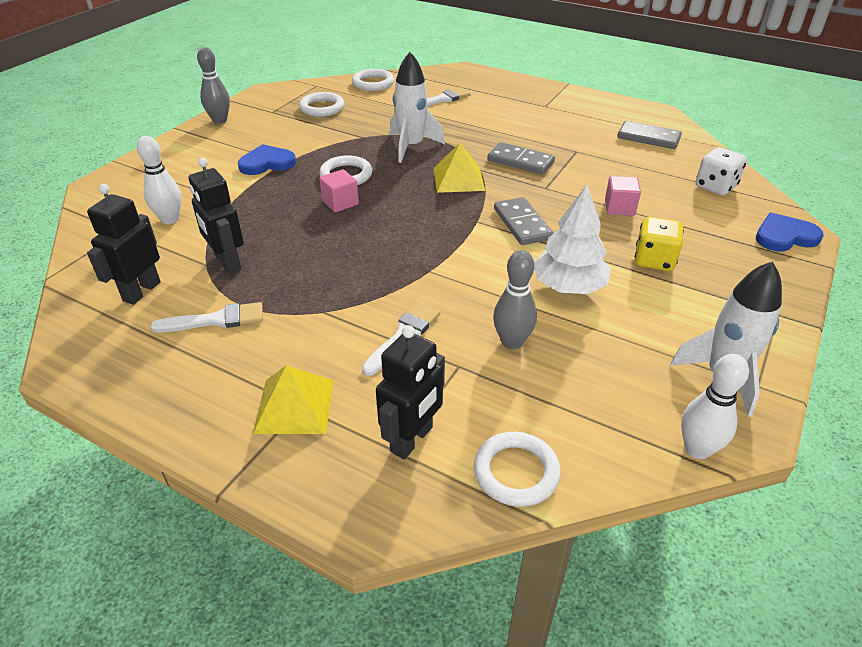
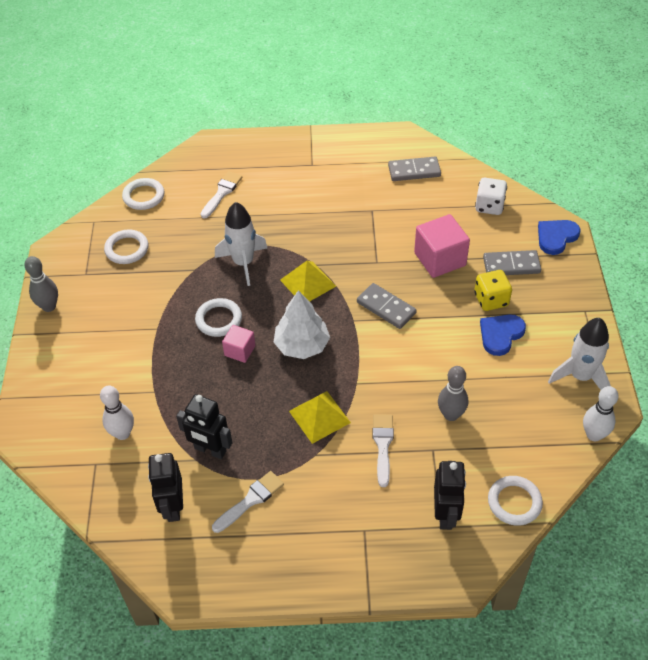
camera: 30 degrees left, 10 degrees up
blue heart [238,144,296,175] -> blue heart moved to [480,314,526,356]
yellow pyramid [253,365,334,434] -> yellow pyramid moved to [289,391,351,444]
grey domino [487,142,555,175] -> grey domino moved to [483,250,541,275]
white tree [534,185,611,294] -> white tree moved to [273,290,330,359]
pink cube [605,176,641,216] -> pink cube [414,214,470,278], size x1.76

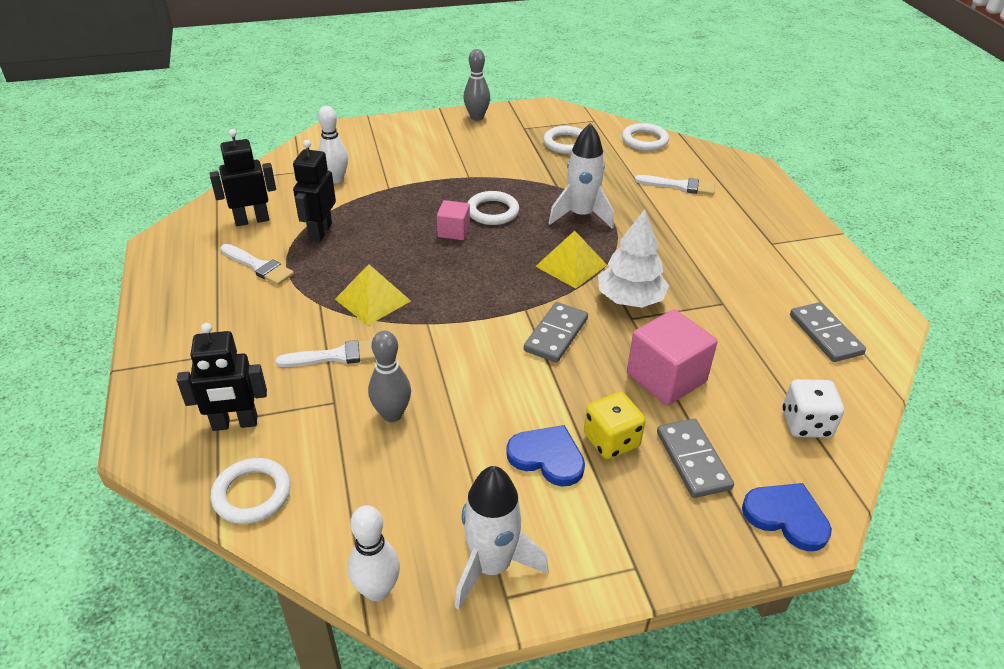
camera: 75 degrees right, 10 degrees down
white tree [273,290,330,359] -> white tree moved to [598,209,669,308]

